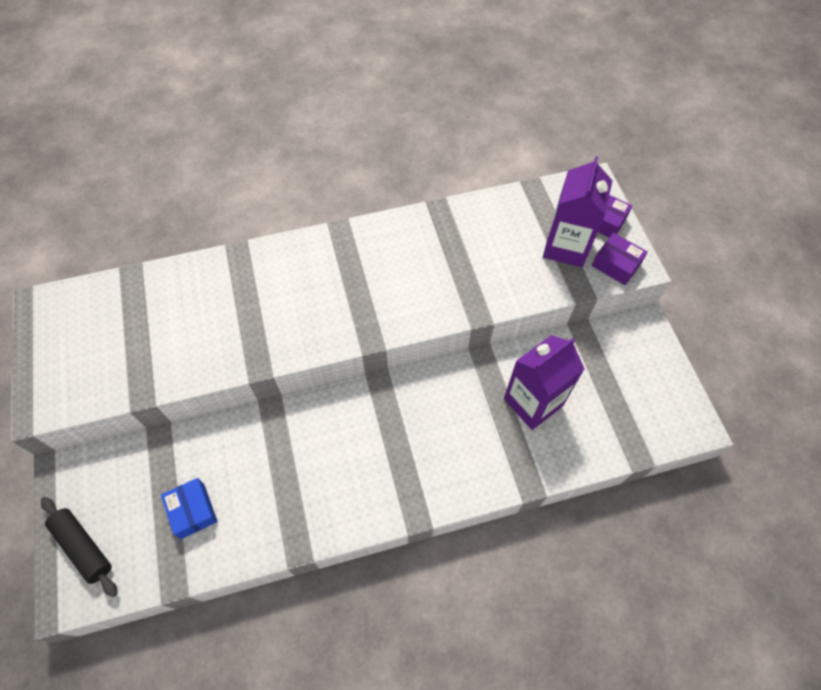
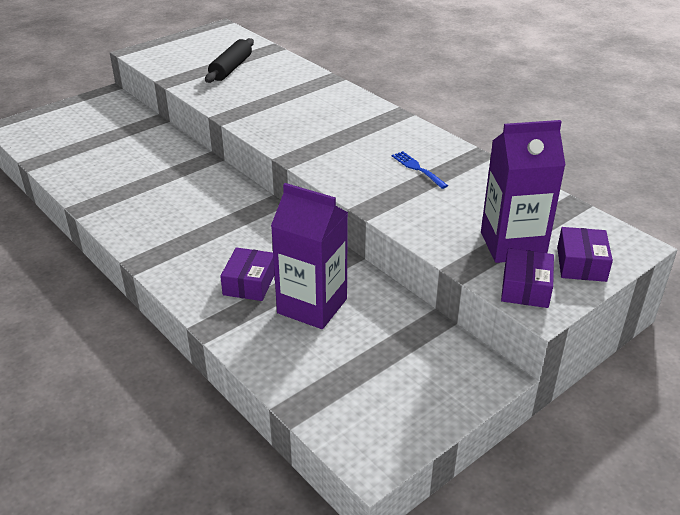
camera: 65 degrees right, 25 degrees down
black rolling pin [41,497,118,597] -> black rolling pin moved to [205,38,254,83]
blue box [161,478,218,539] -> none
none -> purple box [220,247,274,301]
none -> blue fork [391,151,448,189]

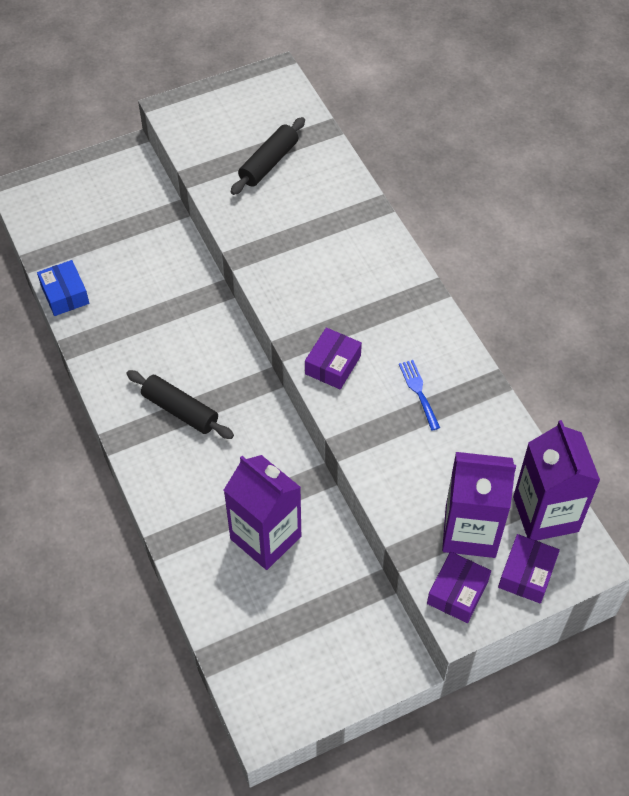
camera: 15 degrees right, 20 degrees up
purple box [220,247,274,301] -> purple box moved to [305,328,362,389]
none -> blue box [37,260,89,316]
none -> black rolling pin [126,370,234,439]
none -> purple carton [513,420,600,541]

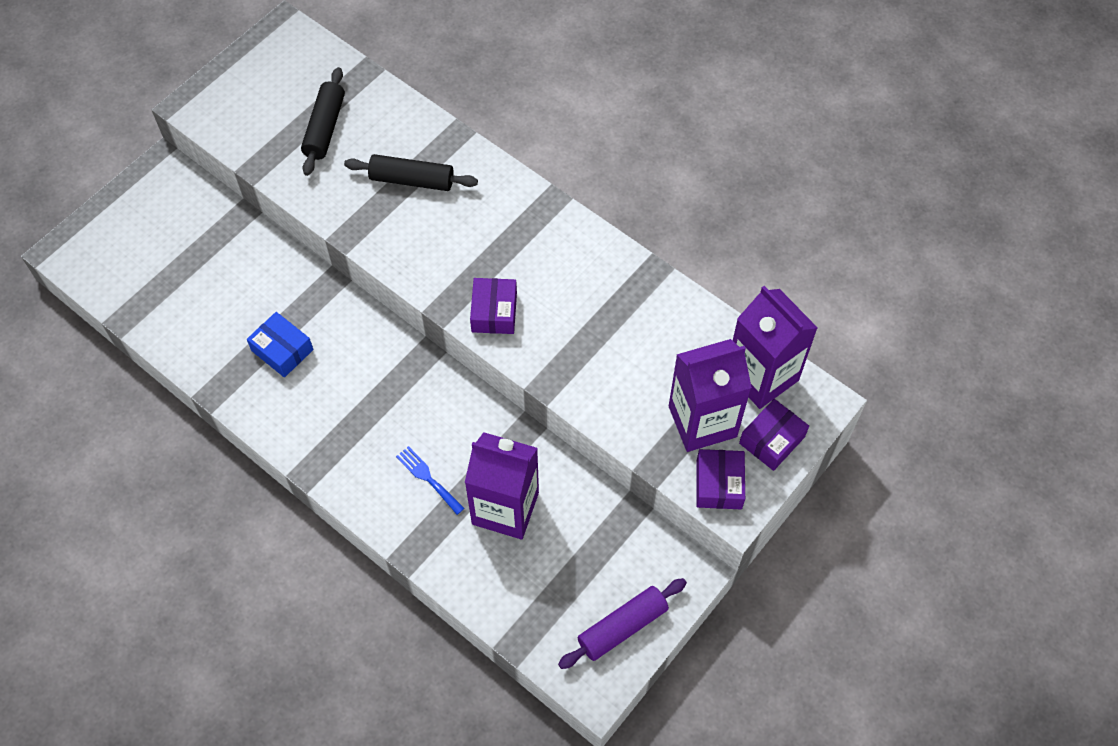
camera: 25 degrees left, 5 degrees up
blue box [37,260,89,316] -> blue box moved to [247,312,314,377]
black rolling pin [126,370,234,439] -> black rolling pin moved to [344,154,478,191]
blue fork [399,360,440,431] -> blue fork moved to [396,446,465,515]
purple box [498,534,560,603] -> purple box turned 45 degrees clockwise [739,399,809,471]
none -> purple rolling pin [558,578,687,669]

